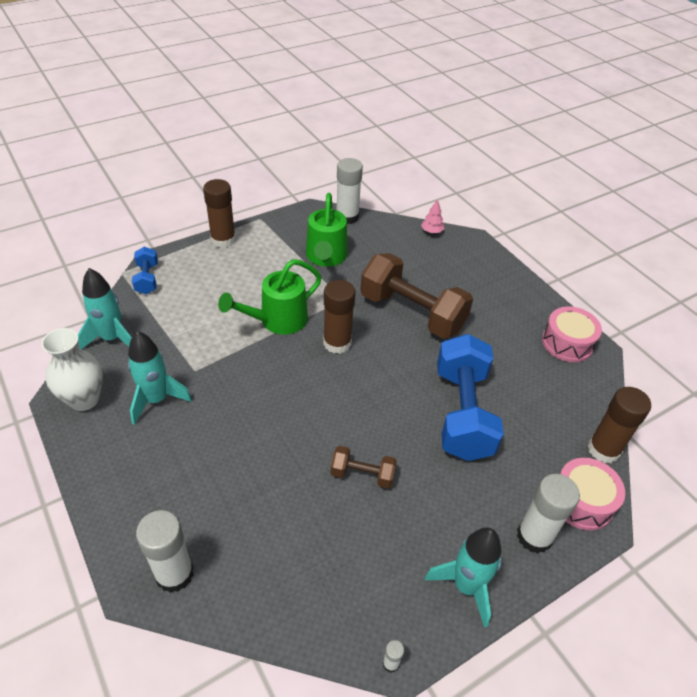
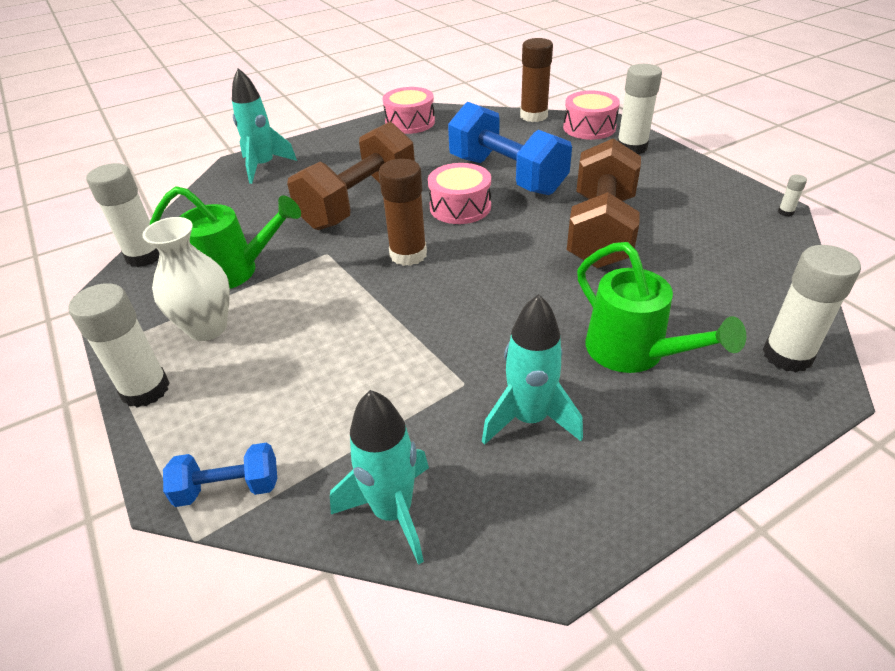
camera: 85 degrees left, 5 degrees down
white vase [41,328,103,411] -> white vase moved to [142,217,230,341]
brown glue stick [203,179,236,248] -> white glue stick [68,283,170,407]
green watering can [218,259,322,335] -> green watering can moved to [577,242,746,373]
brown dumbbell [331,446,397,489] -> brown dumbbell [567,138,641,268], size x2.09
pink tree [421,199,444,233] -> none
turquoise rocket [425,527,501,628] -> turquoise rocket moved to [232,68,297,184]
blue dumbbell [437,334,504,461] -> blue dumbbell turned 45 degrees clockwise [448,102,572,195]
none -> pink drum [428,163,491,224]

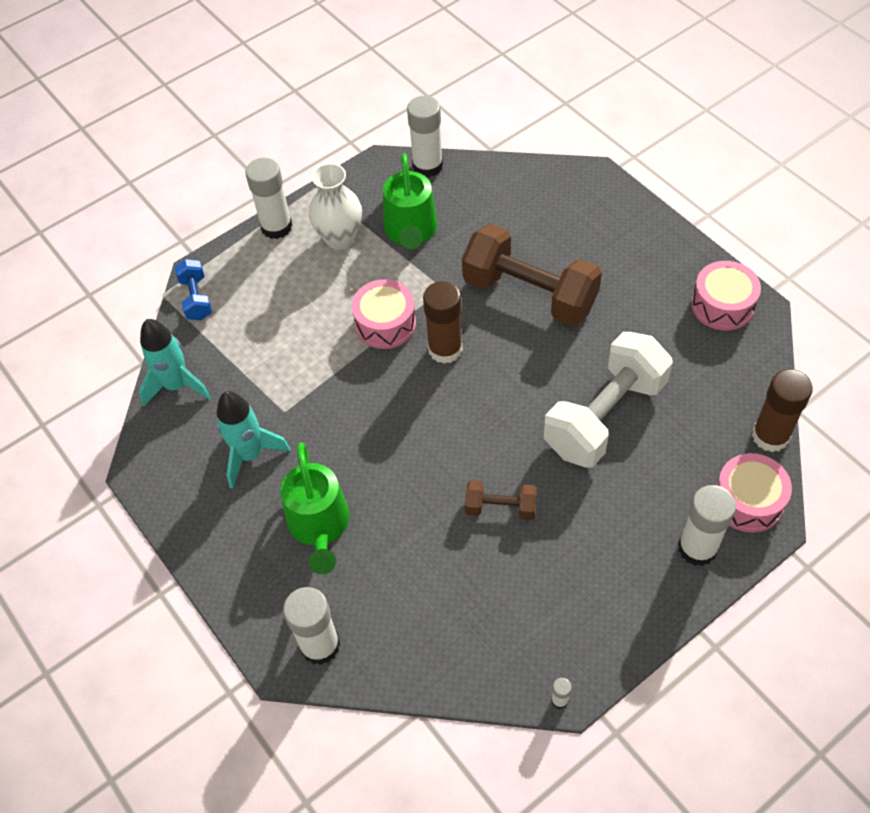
camera: 85 degrees right, 15 degrees up
turquoise rocket [232,68,297,184] -> none
pink drum [428,163,491,224] -> pink drum moved to [352,279,416,349]
blue dumbbell [448,102,572,195] -> white dumbbell [544,332,673,468]
brown dumbbell [567,138,641,268] -> brown dumbbell [465,480,537,520], size x0.48
green watering can [577,242,746,373] -> green watering can turned 60 degrees counterclockwise [280,442,350,574]

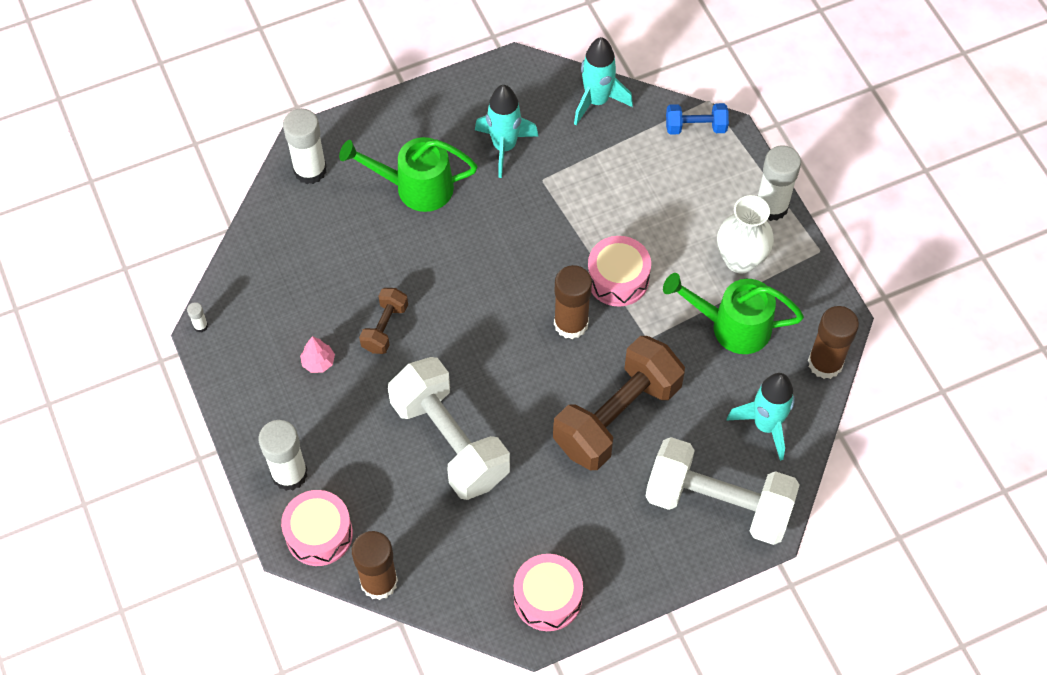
camera: 100 degrees right, 5 degrees up
white glue stick [407,96,443,177] -> brown glue stick [808,306,859,379]
none -> pink tree [300,336,335,373]
none -> white dumbbell [645,437,799,545]
none -> turquoise rocket [727,373,795,461]

